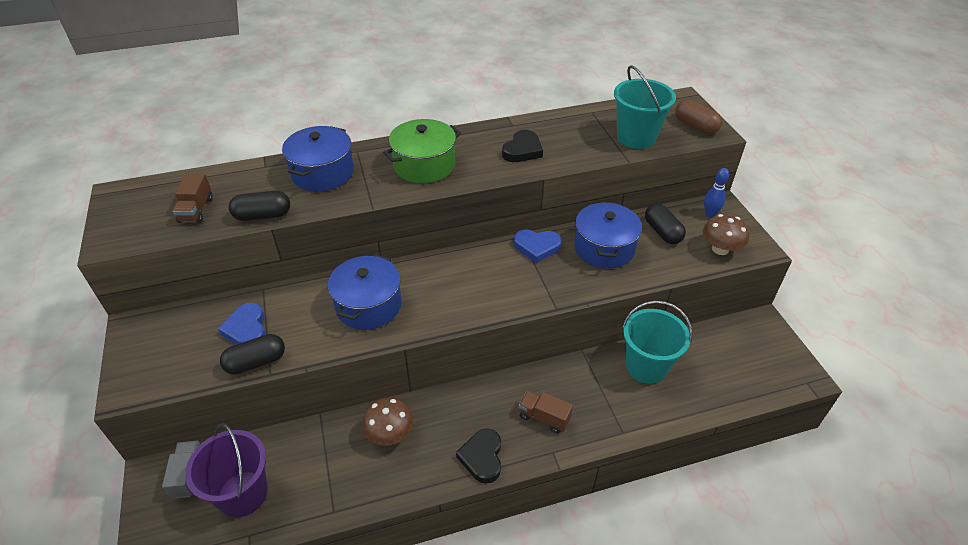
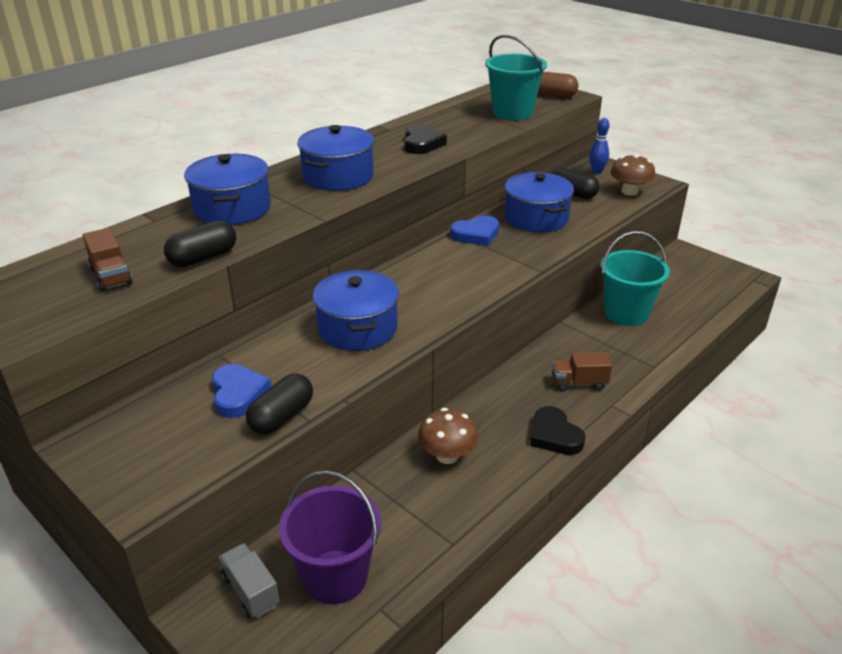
camera: 30 degrees left, 10 degrees down
blue heart [218,303,266,345] -> blue heart turned 150 degrees counterclockwise [212,364,271,418]
green pot [383,119,461,183] -> blue pot [297,125,374,191]

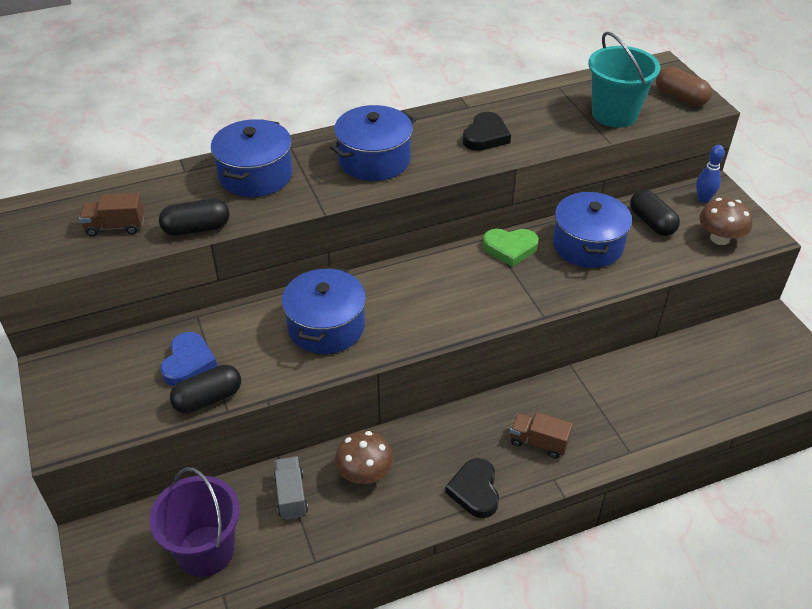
camera: 25 degrees right, 10 degrees up
brown truck [83,228,133,291] -> brown truck turned 90 degrees clockwise [79,193,144,237]
grey truck [219,543,280,618] -> grey truck moved to [274,456,308,519]
blue heart [450,216,499,246] -> green heart [483,229,539,267]
turquoise bucket [601,231,670,326] -> none

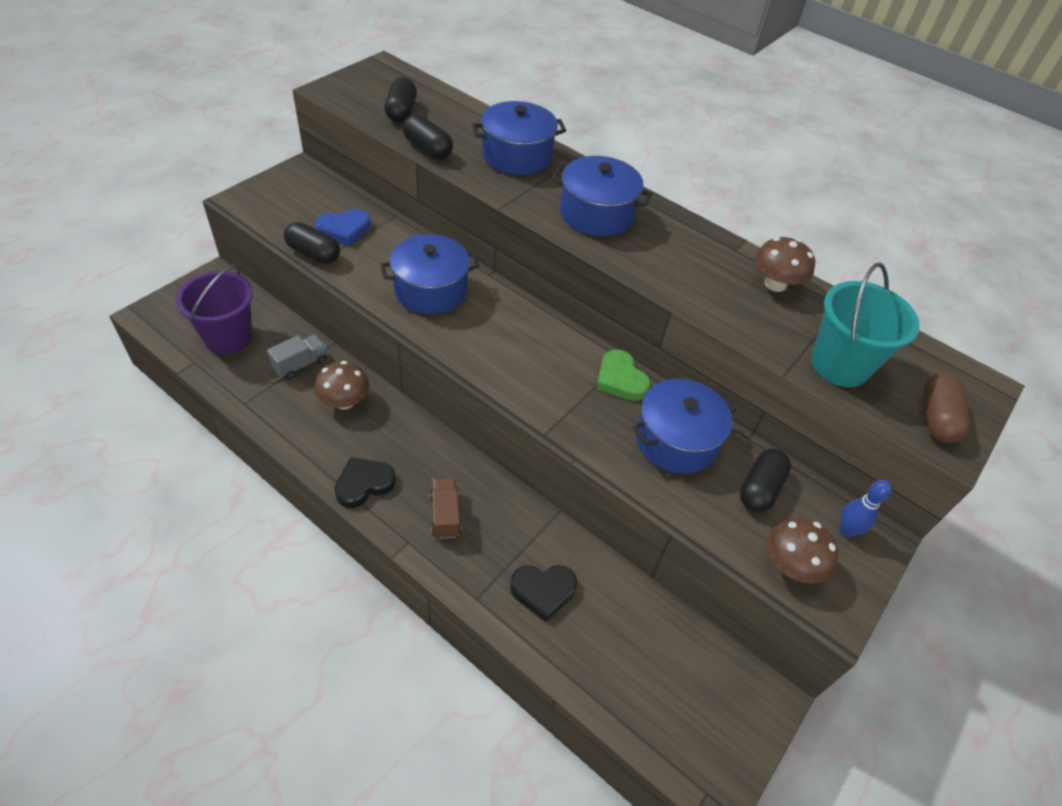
camera: 55 degrees right, 5 degrees up
brown truck [79,193,144,237] -> black capsule [385,77,417,123]
black heart [463,112,511,151] -> black heart moved to [510,565,577,622]
none -> brown mushroom [755,237,815,292]

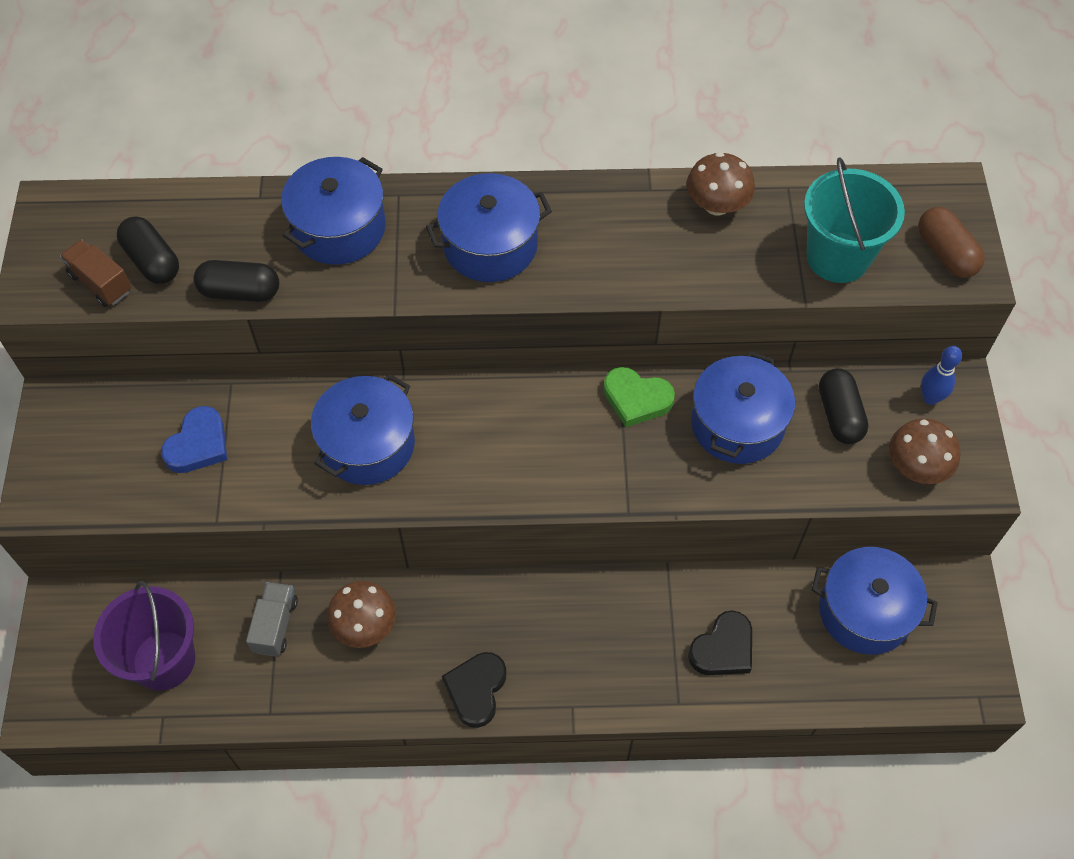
camera: 35 degrees left, 10 degrees up
black capsule [284,222,340,264] -> none
brown truck [430,477,462,539] -> brown truck moved to [60,240,131,307]
none -> blue pot [812,547,938,655]

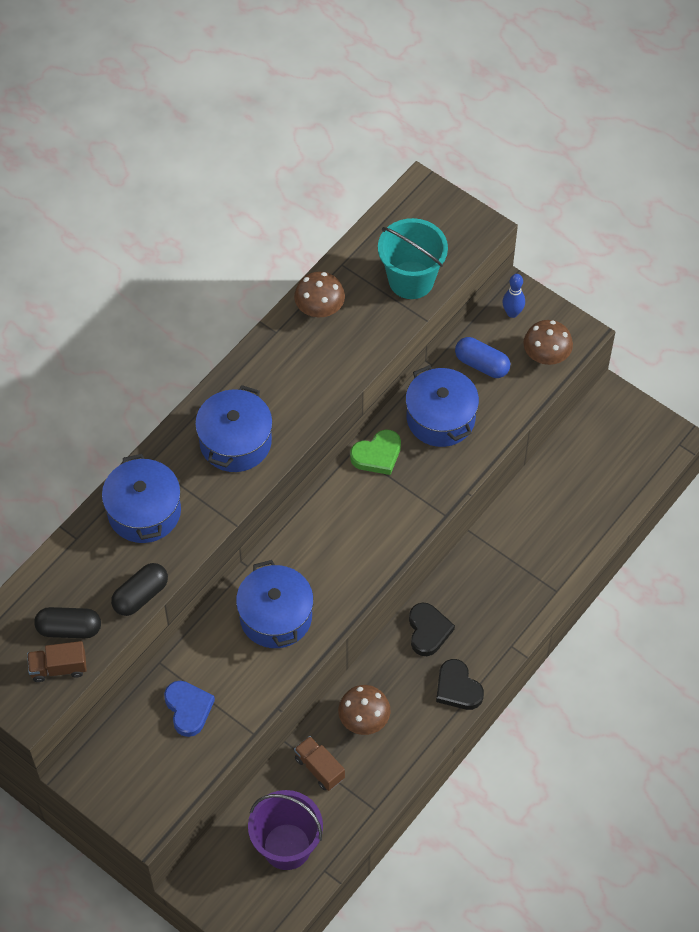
camera: 50 degrees left, 0 degrees up
grey truck [246,582,298,656] -> brown truck [294,736,345,791]
black heart [688,610,752,675] -> black heart moved to [409,602,455,656]
blue pot [812,547,938,655] -> none
black capsule [819,368,868,444] -> blue capsule [455,337,510,378]
brown capsule [918,207,985,278] -> none

